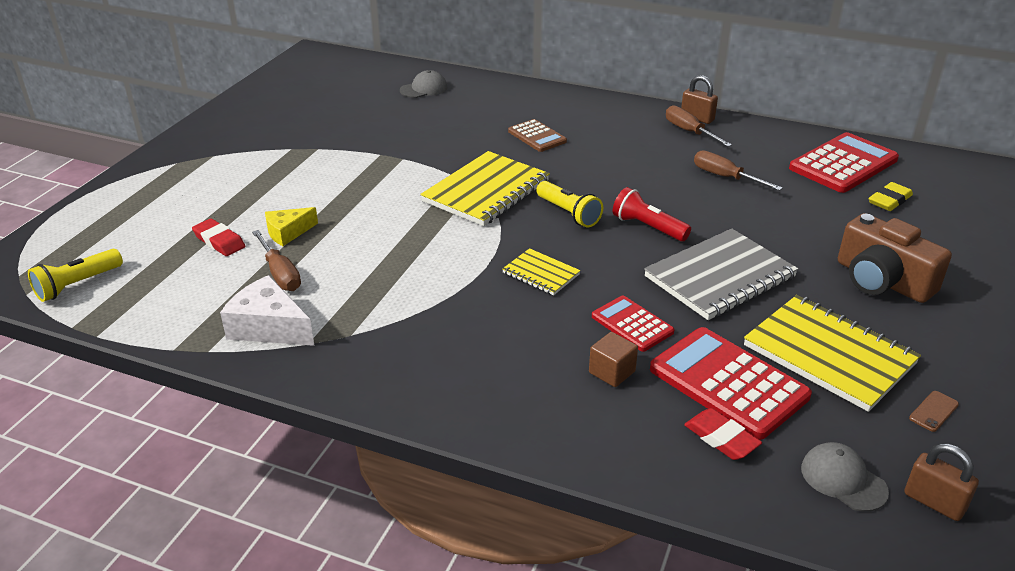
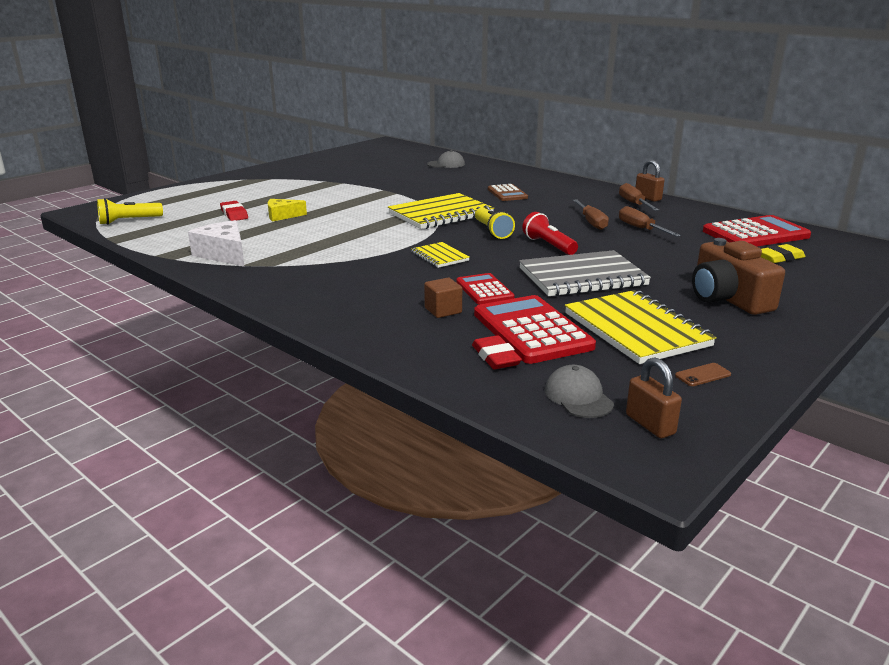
camera: 20 degrees right, 10 degrees down
brown screwdriver [252,230,301,291] -> brown screwdriver moved to [573,200,609,230]

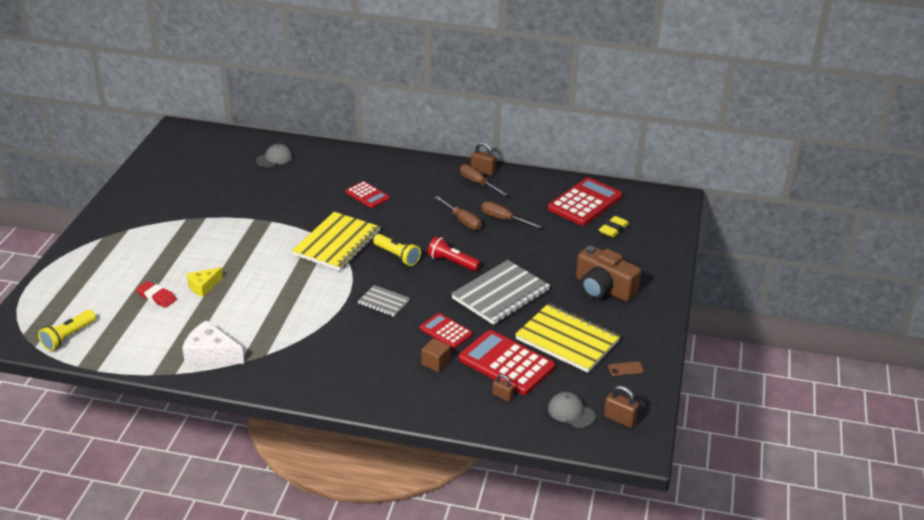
camera: 30 degrees left, 10 degrees up
yellow notebook [411,242,470,268] -> grey notebook [358,285,410,317]
red eraser [472,335,522,369] -> brown padlock [492,374,514,402]
brown calculator [488,184,528,201] -> red calculator [345,181,390,208]
brown phone [675,363,731,386] -> brown phone turned 45 degrees clockwise [608,361,644,376]

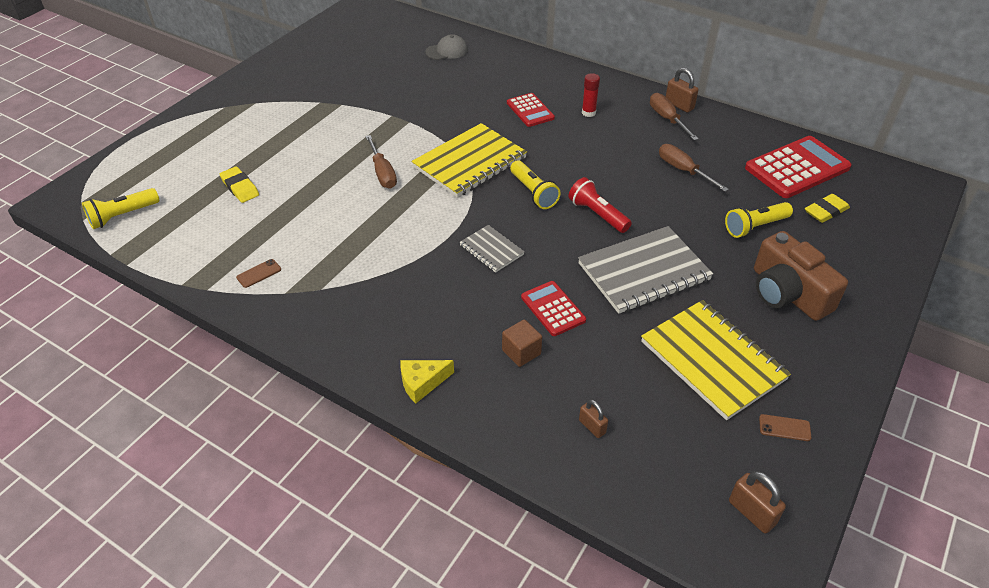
camera: 20 degrees right, 10 degrees up
red eraser [136,281,177,308] -> yellow eraser [220,166,259,203]
white cheese [182,320,244,365] -> brown phone [236,259,281,288]
yellow cheese [187,267,223,297] -> yellow cheese moved to [400,360,454,403]
brown screwdriver [434,196,482,230] -> brown screwdriver moved to [365,135,397,189]
red calculator [459,330,555,395] -> none
grey cap [548,392,595,428] -> none
none -> red glue stick [582,73,600,117]
none -> yellow flashlight [725,202,793,238]

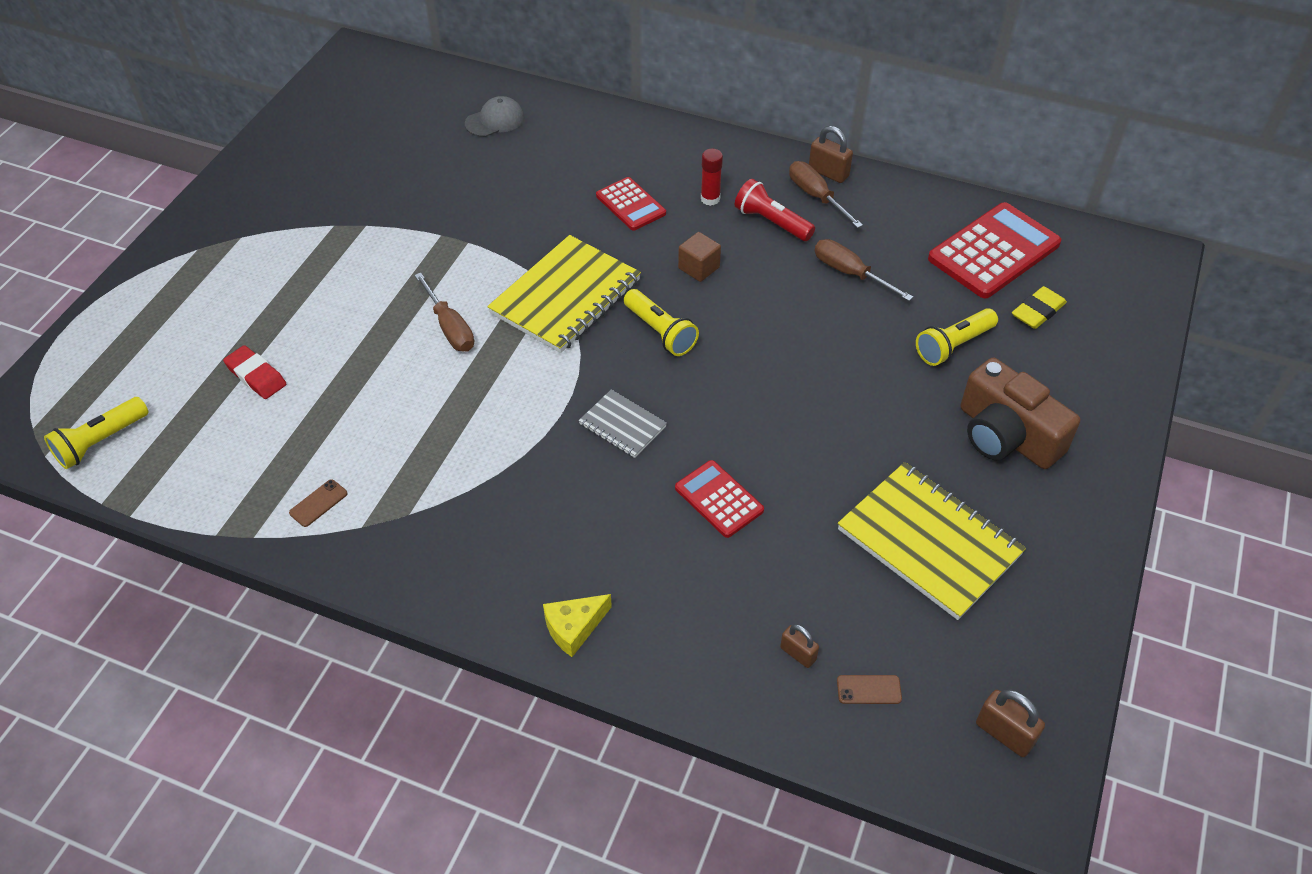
camera: 10 degrees left, 5 degrees up
yellow eraser [220,166,259,203] -> red eraser [223,345,286,399]
brown cube [502,319,542,367] -> brown cube moved to [678,232,721,282]
red flashlight [568,177,632,233] -> red flashlight moved to [735,179,815,241]
grey notebook [578,226,713,314] -> none
brown phone [759,414,812,441] -> brown phone moved to [837,675,902,704]

